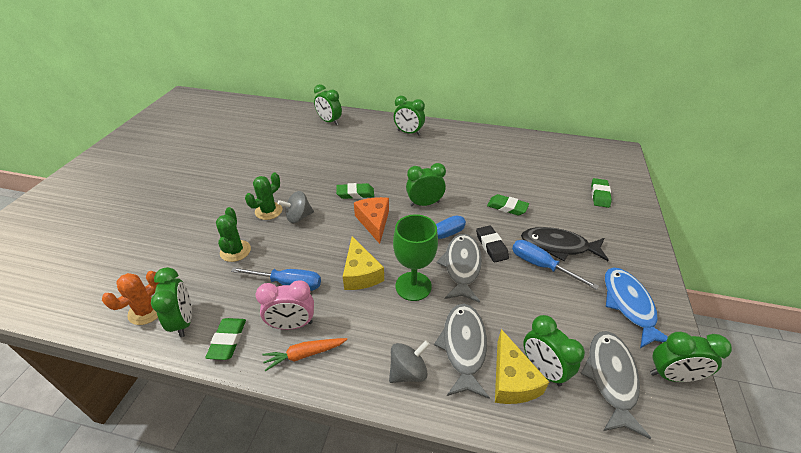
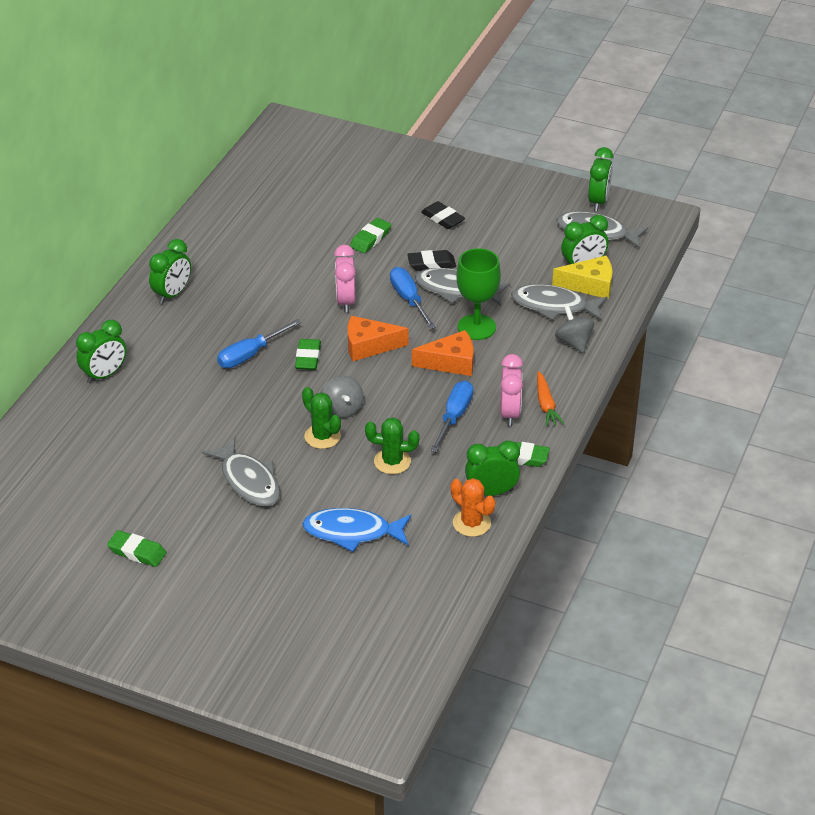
camera: 80 degrees left, 0 degrees up
yellow cheese [343,236,384,290] -> orange cheese [412,330,474,376]
green clock [406,163,446,206] -> pink clock [334,245,356,313]
blue screwdriver [512,240,599,290] -> blue screwdriver moved to [217,319,301,368]
black fish [521,227,609,261] -> black eraser [421,201,465,229]
green eraser [591,178,612,208] -> green eraser moved to [107,530,166,567]
blue fish [605,268,668,348] -> blue fish moved to [302,508,411,552]
none -> grey fish [202,437,281,506]

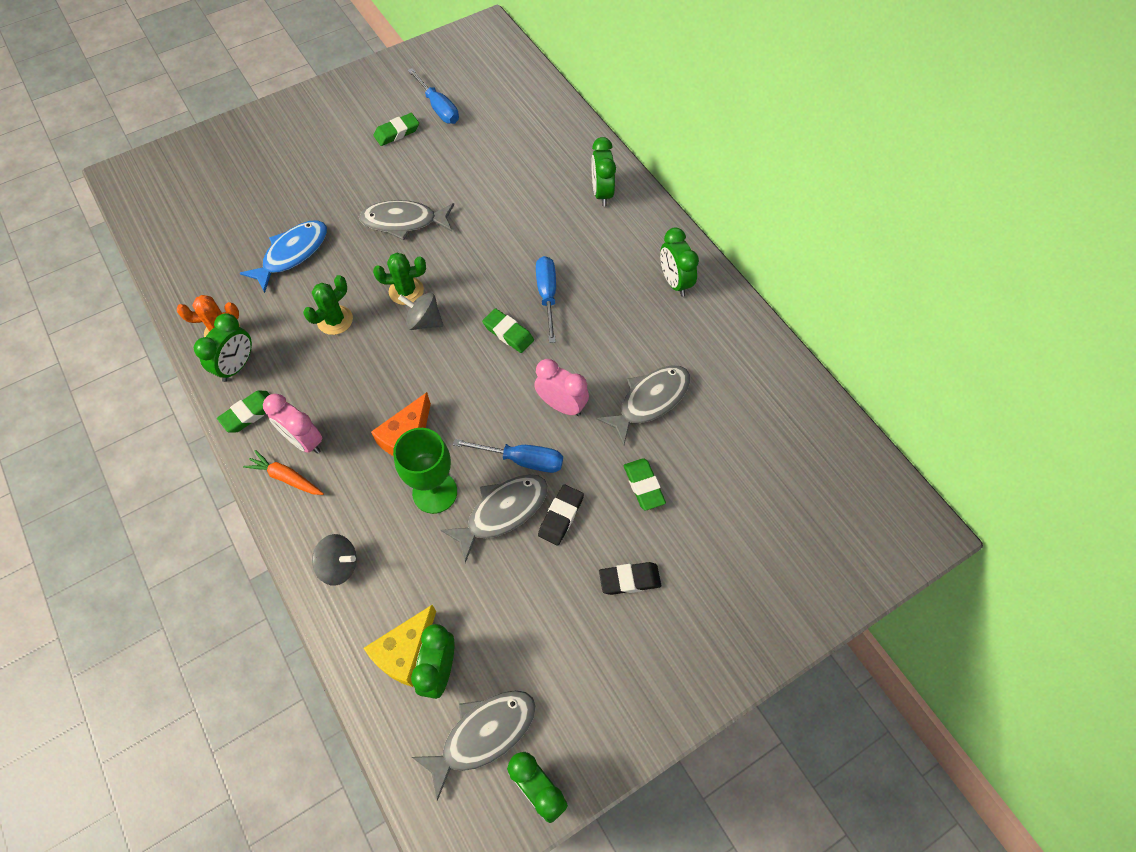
camera: 125 degrees right, 20 degrees up
orange cheese [348,316,409,361] -> none
blue screwdriver [430,381,473,452] -> blue screwdriver moved to [408,68,459,124]
grey fish [511,284,608,321] -> grey fish moved to [596,365,690,446]

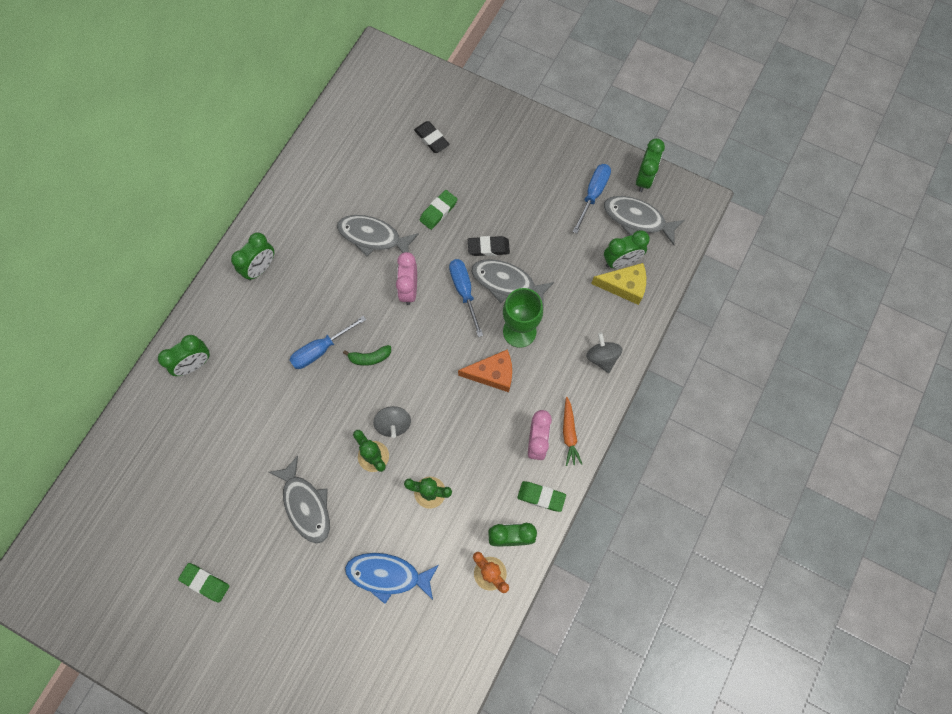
camera: 120 degrees left, 10 degrees up
blue screwdriver [408,68,459,124] -> blue screwdriver moved to [572,164,611,234]
green eraser [482,308,534,353] -> green banana [343,345,391,366]
black eraser [599,562,661,595] -> black eraser moved to [414,121,450,153]

